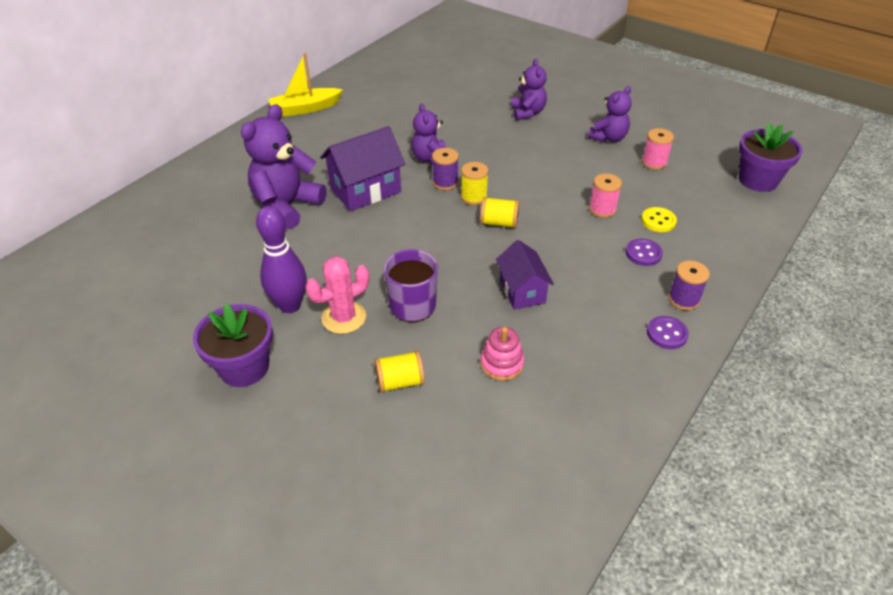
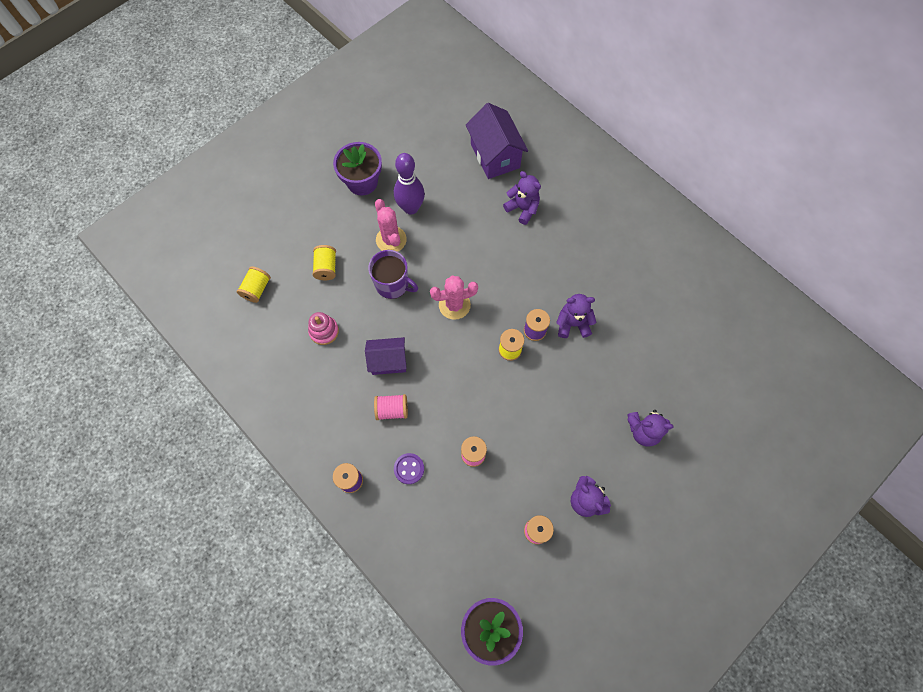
camera: 100 degrees right, 25 degrees up
purple teddy bear [241,104,326,229] -> purple teddy bear [503,171,541,225], size x0.60
yellow boat [268,53,343,117] -> none
purple house [320,126,405,211] -> purple house moved to [466,103,528,179]
yellow spool [480,197,519,228] -> yellow spool moved to [237,266,271,303]
yellow button [641,207,677,232] -> none
purple button [647,316,689,349] -> none
none -> pink spool [374,394,408,420]
none -> pink cactus [430,276,478,320]

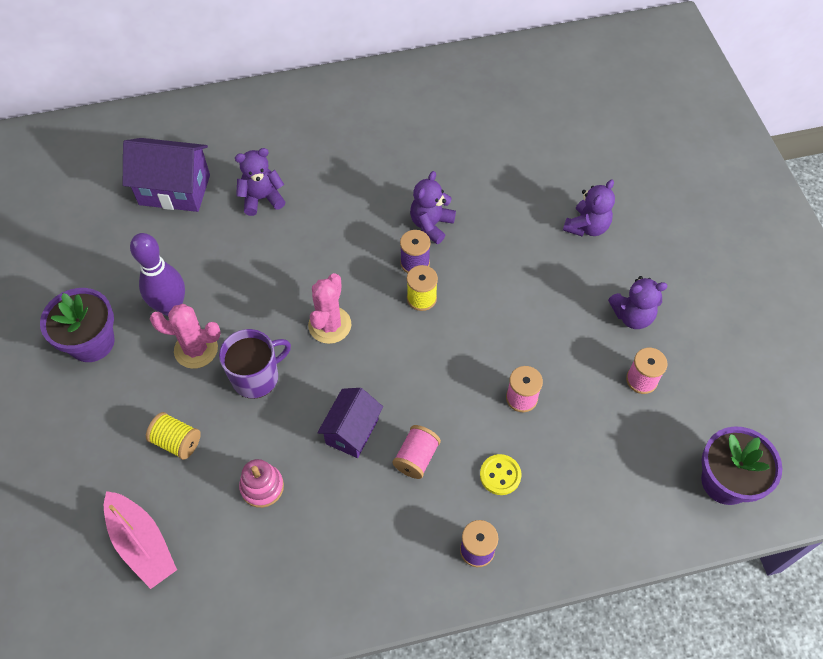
camera: 60 degrees left, 10 degrees down
yellow spool [237,266,271,303] -> pink boat [104,491,177,589]
purple button [394,453,424,484] -> yellow button [480,454,521,495]

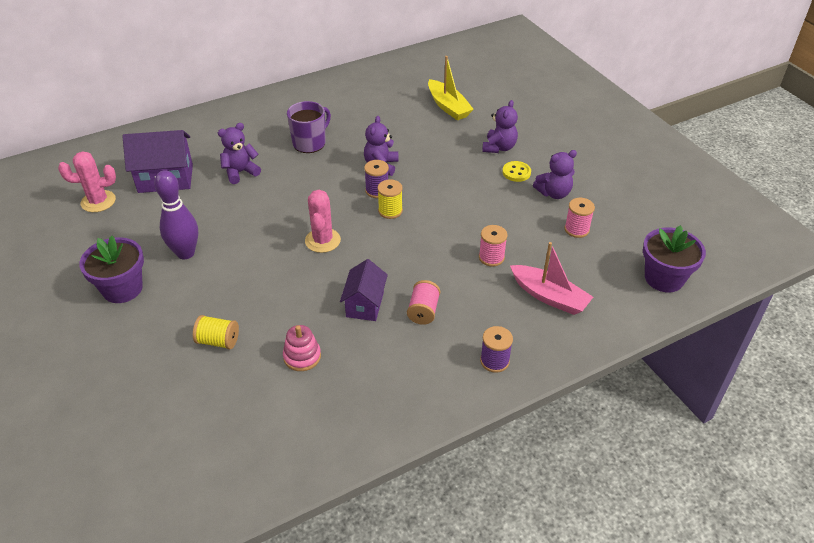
camera: 15 degrees left, 15 degrees down
pink boat [104,491,177,589] -> pink boat moved to [510,242,593,315]
pink cactus [150,304,221,369] -> pink cactus moved to [58,151,116,212]
purple mug [219,329,291,399] -> purple mug moved to [287,101,331,153]
yellow button [480,454,521,495] -> yellow button moved to [502,161,531,182]
none -> yellow boat [428,56,474,120]

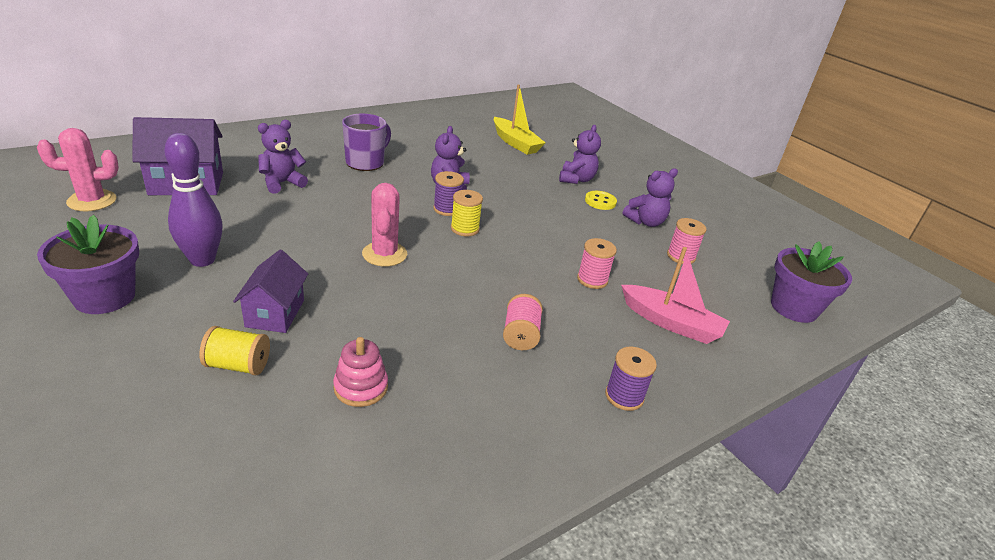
camera: 10 degrees left, 10 degrees down
purple house [340,259,388,321] -> purple house moved to [233,250,308,333]

